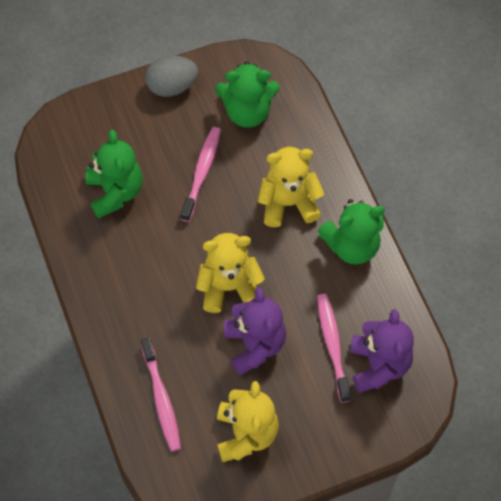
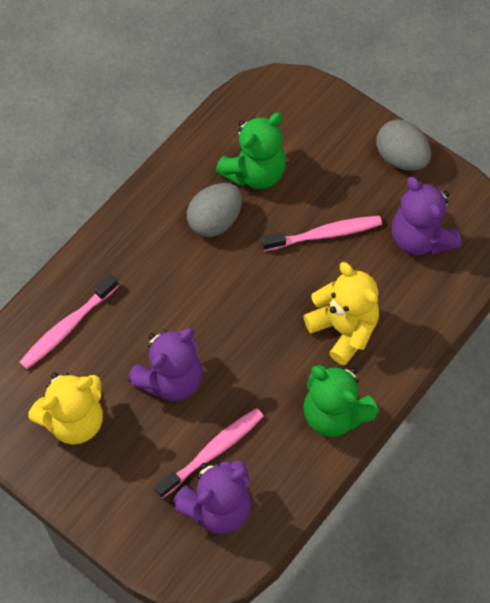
camera: 60 degrees right, 0 degrees up
yellow teddy bear [196,233,265,313] -> none
green teddy bear [215,61,280,128] -> purple teddy bear [392,176,462,256]
none -> grey egg [187,183,242,237]

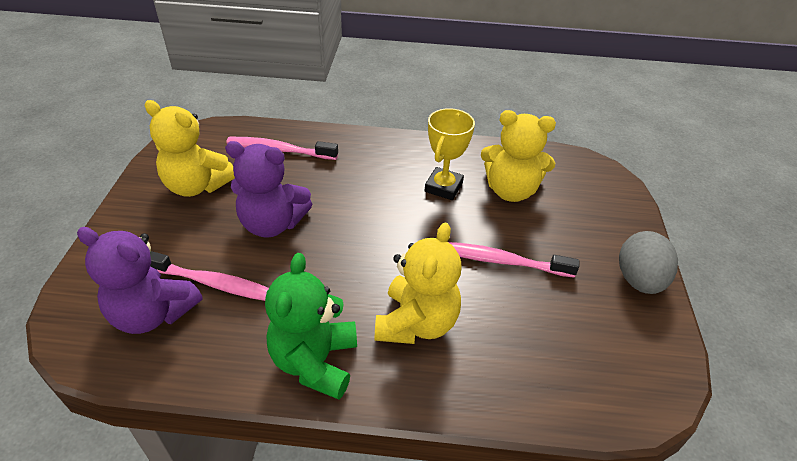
camera: 55 degrees right, 20 degrees down
grey egg [187,183,242,237] -> yellow trophy [425,108,475,200]
green teddy bear [215,113,286,189] -> yellow teddy bear [481,110,556,202]
pink toothbrush [262,216,382,251] -> pink toothbrush turned 150 degrees clockwise [448,242,579,278]
purple teddy bear [392,176,462,256] -> none

